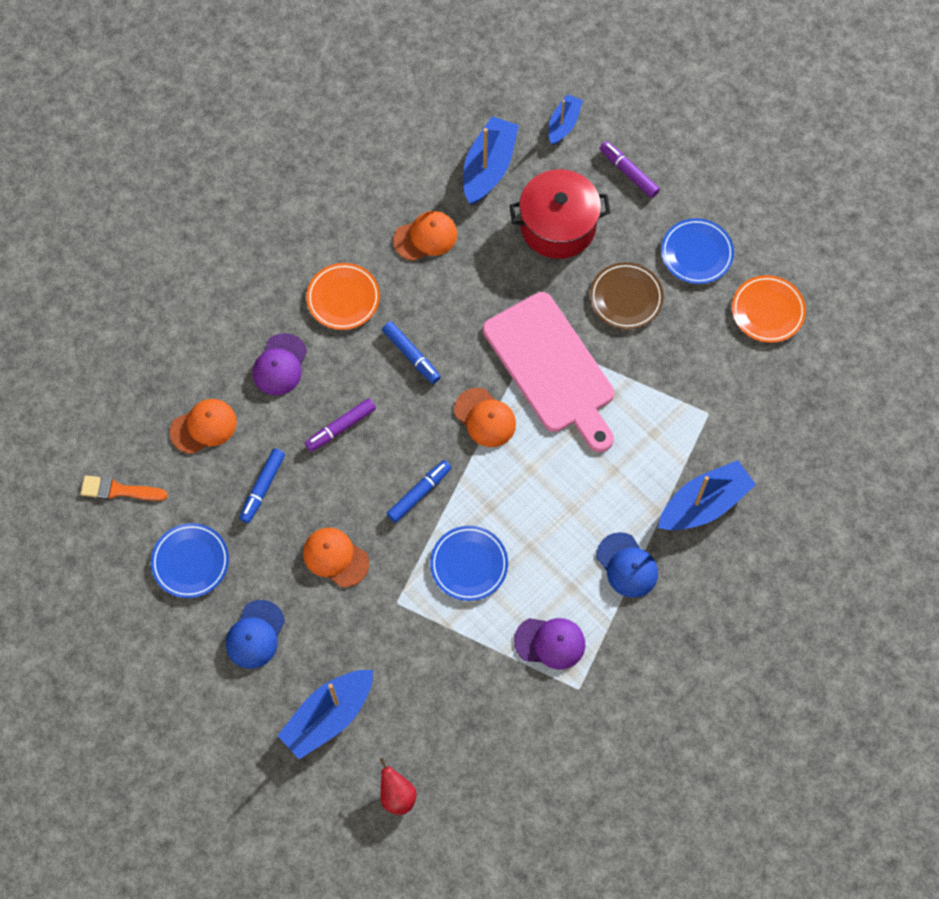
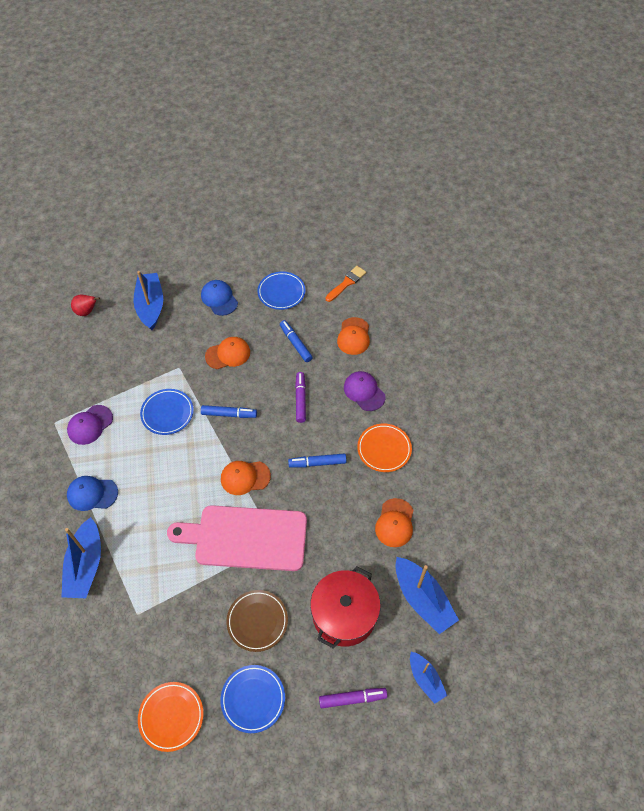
camera: 125 degrees right, 10 degrees down
blue marker [387,460,452,523] -> blue marker turned 75 degrees counterclockwise [201,405,257,418]

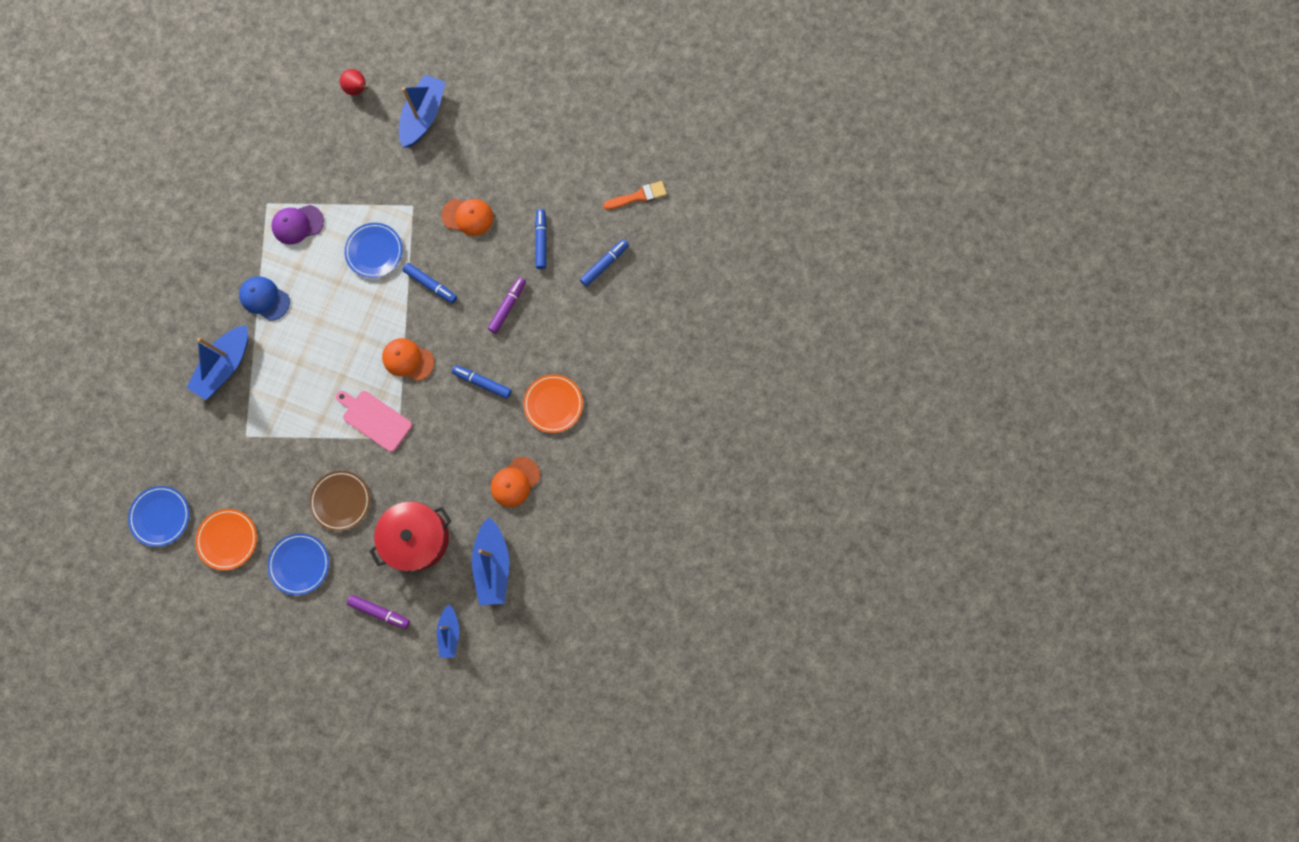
camera: 30 degrees right, 20 degrees up
pink cutting board [167,505,307,571] -> pink cutting board [336,391,412,452], size x0.58
blue cap [201,280,238,316] -> none
blue plate [257,272,305,310] -> blue plate moved to [128,486,190,547]
orange cap [337,317,370,355] -> blue marker [580,239,629,287]
purple cap [344,371,386,411] -> none

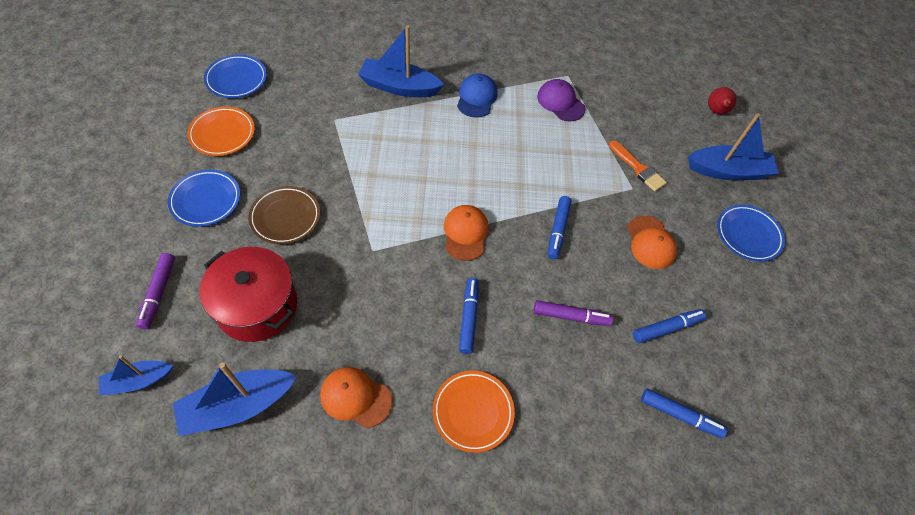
camera: 65 degrees right, 20 degrees down
pink cutting board [336,391,412,452] -> none
blue plate [344,223,403,278] -> blue plate moved to [717,205,785,262]
orange brush [603,181,667,210] -> orange brush moved to [609,140,667,191]

